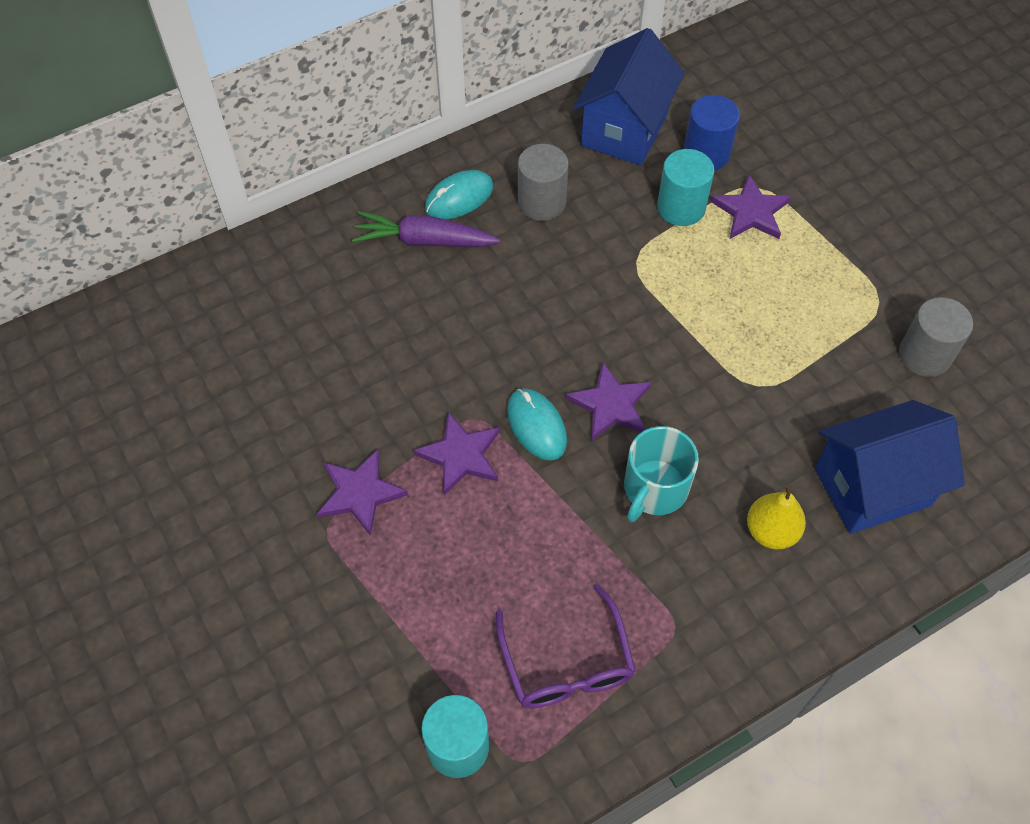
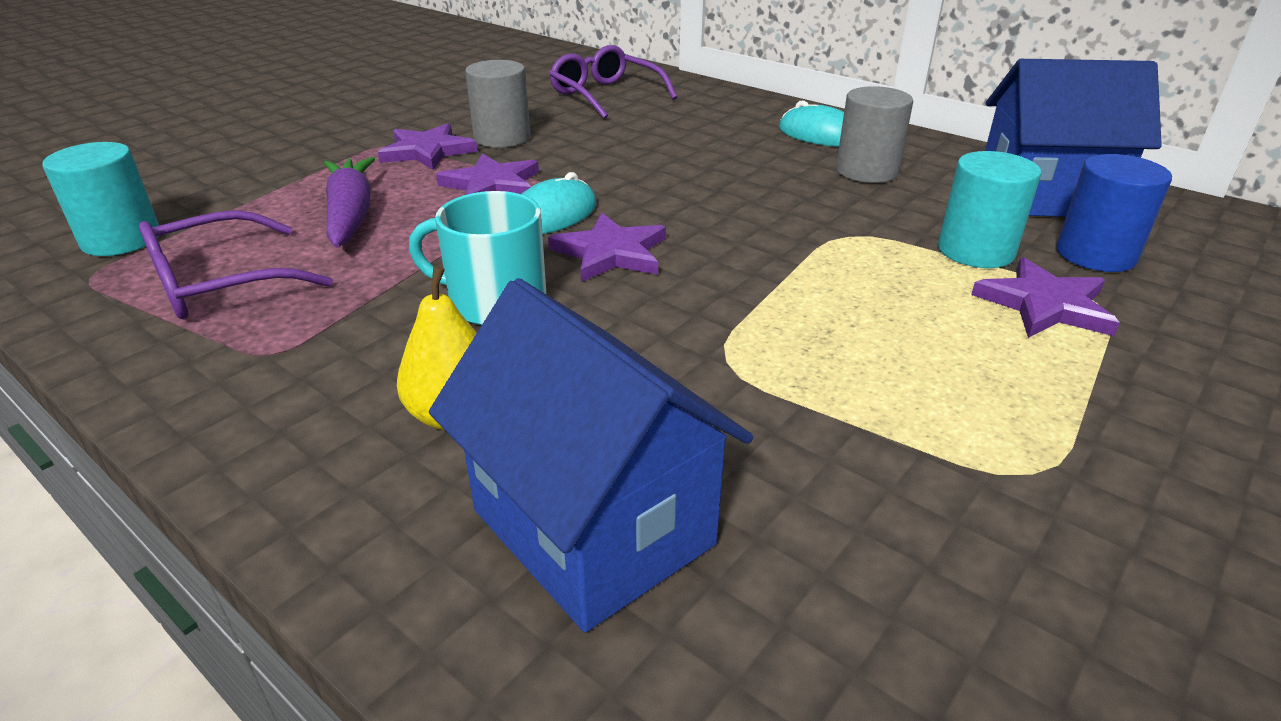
camera: 70 degrees right, 25 degrees down
purple carrot [352,211,501,247] -> purple carrot moved to [324,157,376,247]
grey cylinder [899,297,973,377] -> grey cylinder moved to [465,60,530,148]
none -> purple glasses [549,45,677,119]

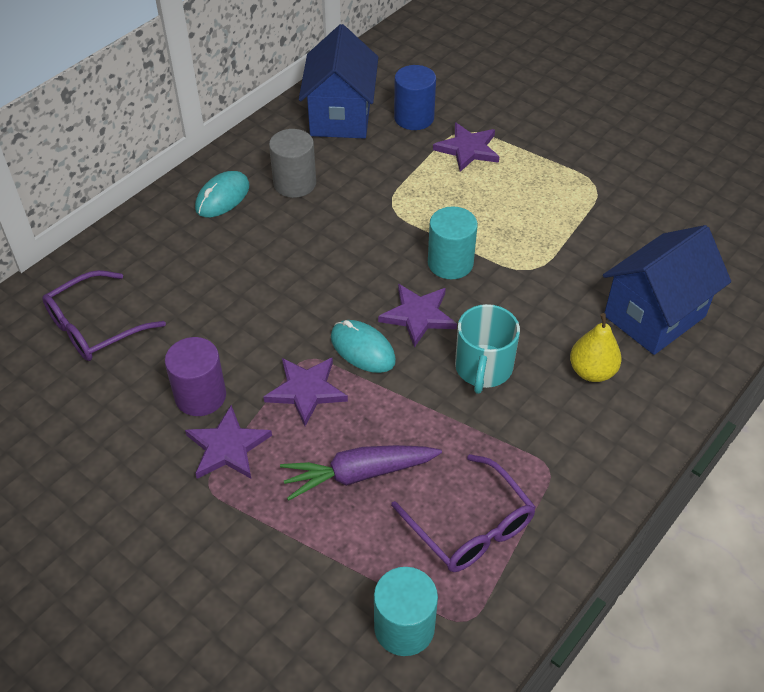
camera: 90 degrees left, 15 degrees up
grey cylinder [465,60,530,148] -> purple cylinder [165,337,226,416]
turquoise cylinder [938,151,1041,268] -> turquoise cylinder moved to [428,206,478,279]

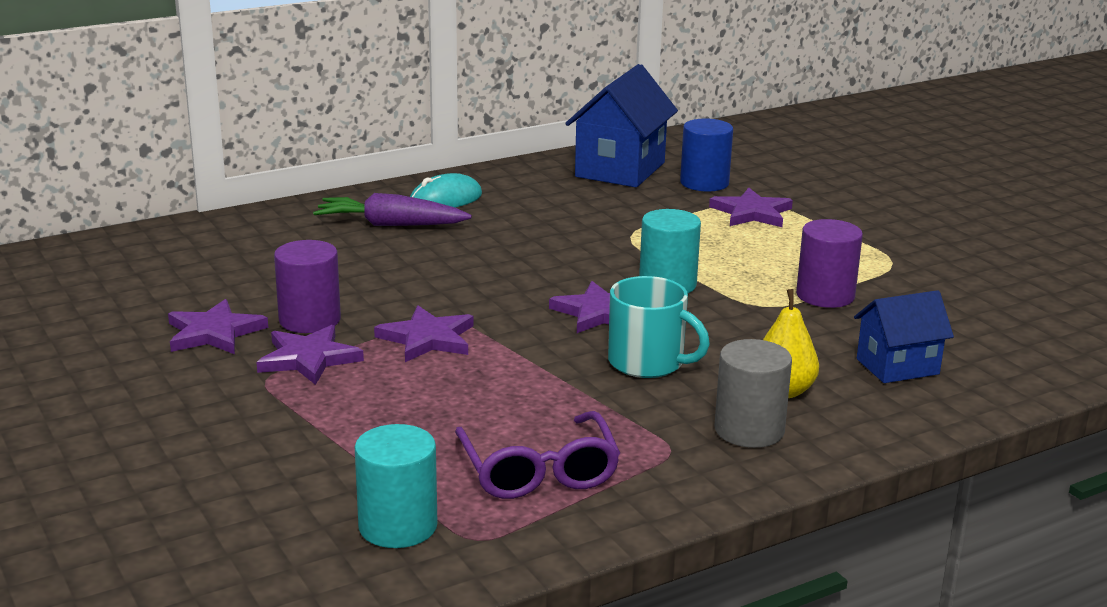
camera: 20 degrees right, 25 degrees down
purple glasses [42,270,166,361] -> none
grey cylinder [269,129,316,198] -> grey cylinder moved to [715,339,792,448]
purple carrot [280,445,442,501] -> purple carrot moved to [313,193,472,226]
turquoise mouse [331,320,396,373] -> none
turquoise mug [455,304,520,394] -> turquoise mug turned 90 degrees counterclockwise [608,276,710,378]
blue house [603,225,731,355] -> blue house [854,290,954,383], size x0.61
none -> purple star [168,299,268,354]
none -> purple cylinder [796,219,863,308]

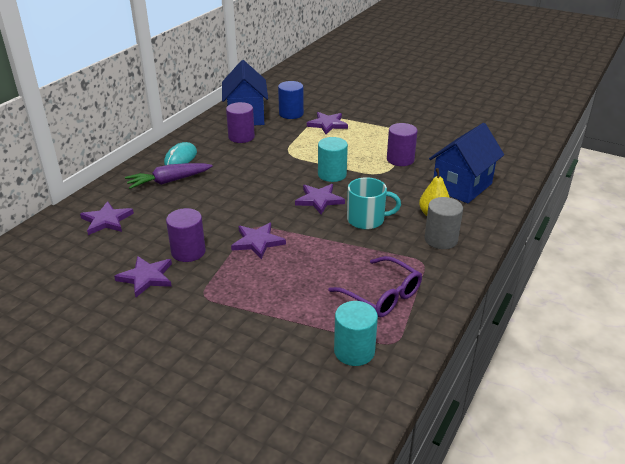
camera: 30 degrees left, 10 degrees up
purple star [257,325,364,385] -> purple star moved to [80,201,134,235]
blue house [854,290,954,383] -> blue house [429,123,504,204], size x1.65
none -> purple cylinder [226,102,255,143]

